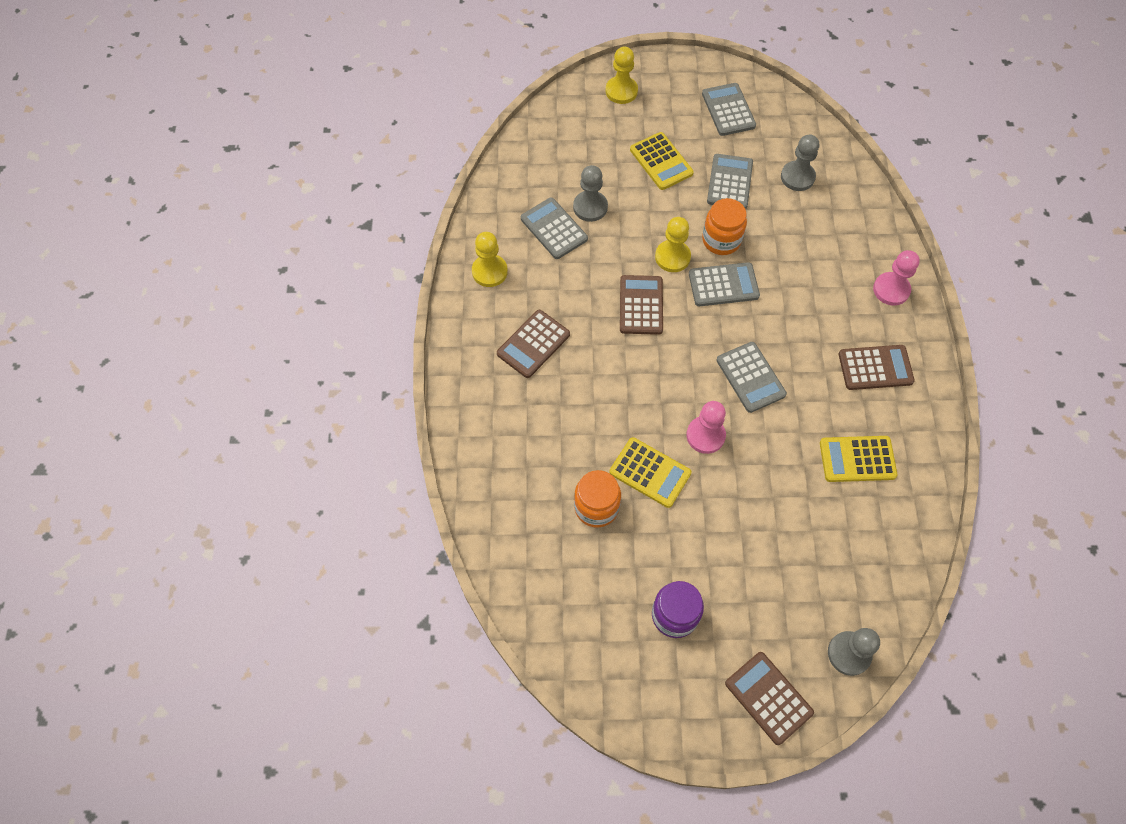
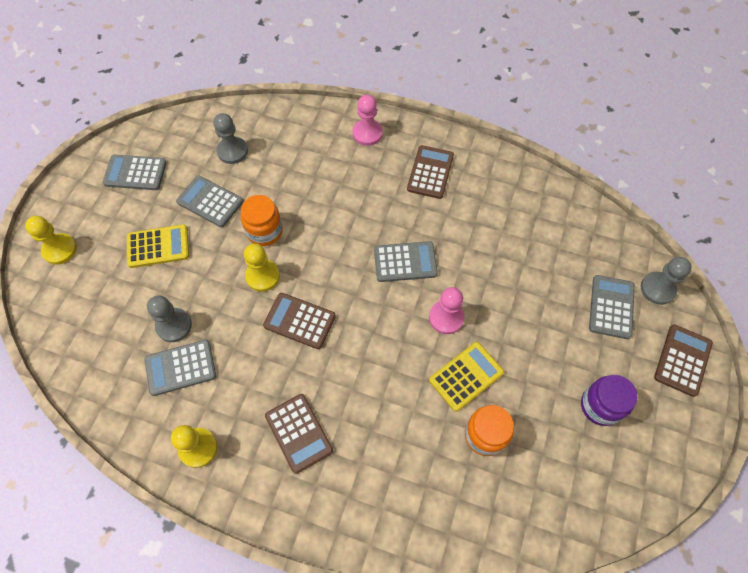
camera: 70 degrees left, 0 degrees up
grey calculator [689,262,760,306] -> grey calculator moved to [589,275,635,339]
brown calculator [725,652,814,745] -> brown calculator turned 135 degrees clockwise [654,324,713,397]
yellow calculator [820,436,898,482] -> none

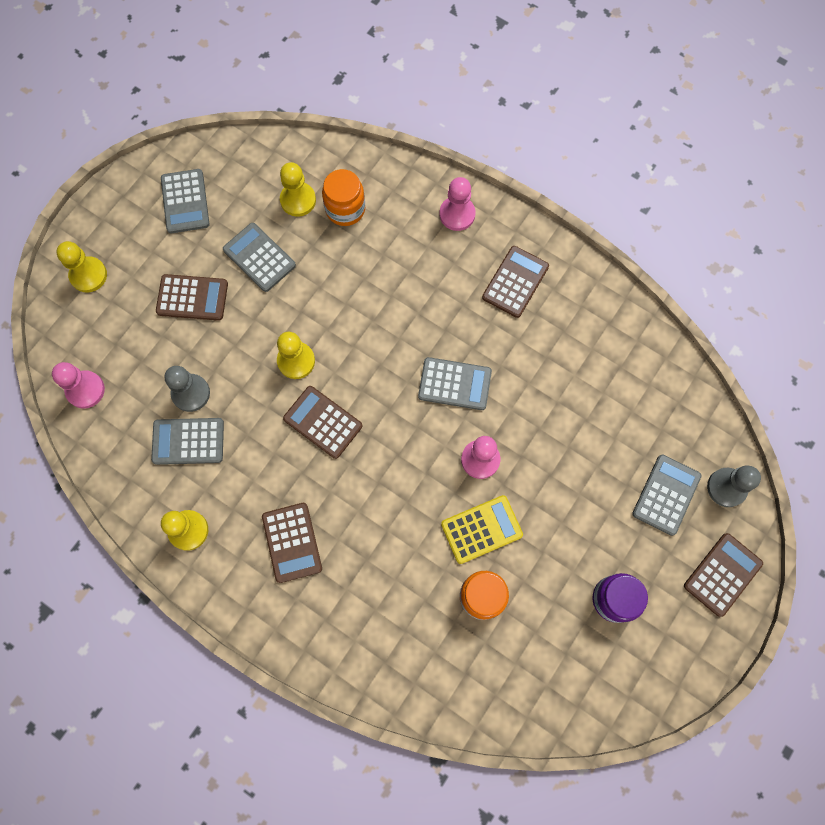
camera: 15 degrees right, 10 degrees up
grey calculator [103,155,167,190] -> grey calculator turned 120 degrees counterclockwise [161,169,209,234]
yellow calculator [127,224,189,268] -> brown calculator [156,274,228,321]
grey pawn [213,113,248,164] -> yellow pawn [280,162,316,217]
orange jar [241,195,283,246] -> orange jar moved to [322,169,365,226]
none -> pink pawn [52,362,105,408]

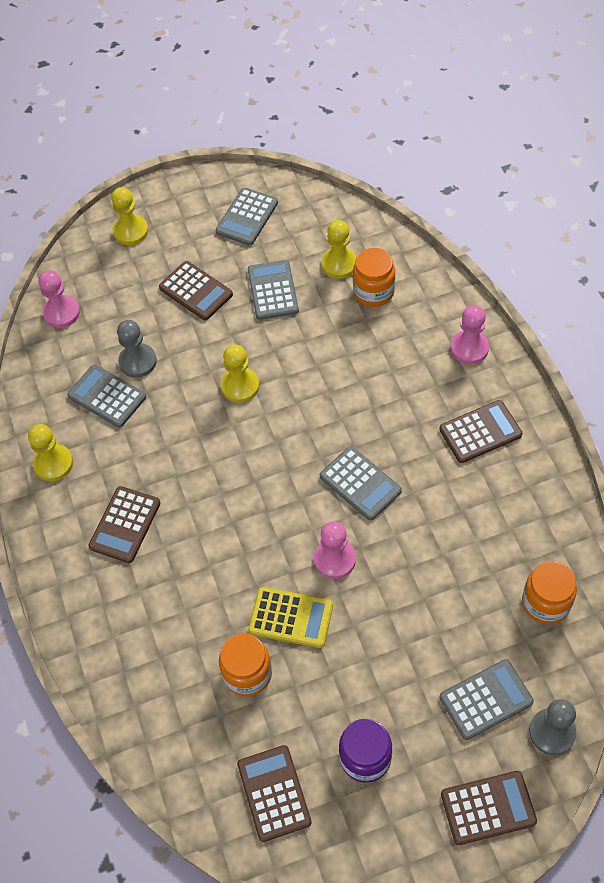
camera: 40 degrees right, 15 degrees down
brown calculator [283,386,362,459] -> brown calculator moved to [237,745,312,842]
none -> orange jar [522,561,577,624]

